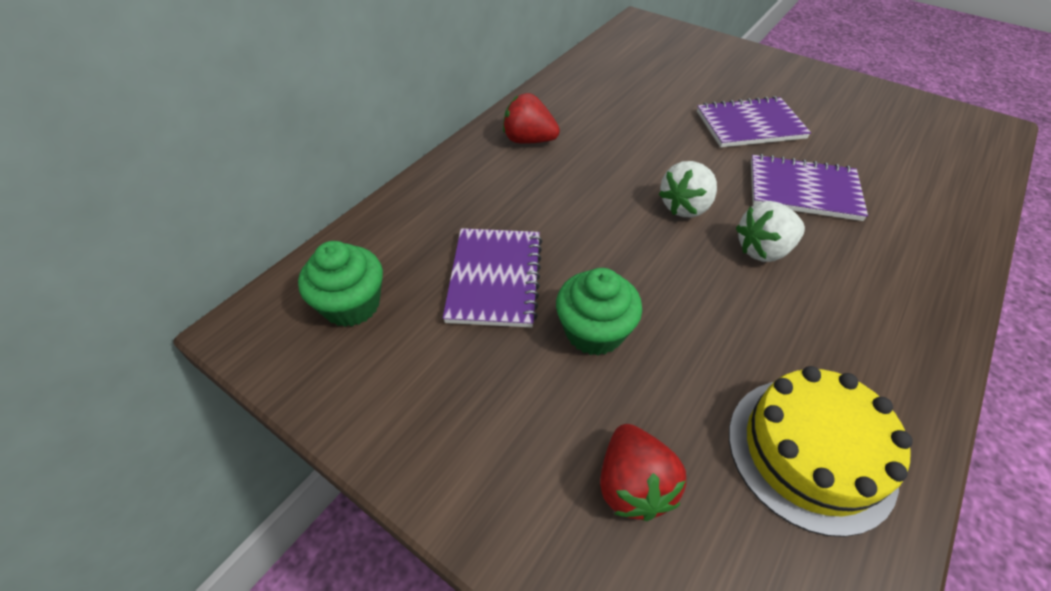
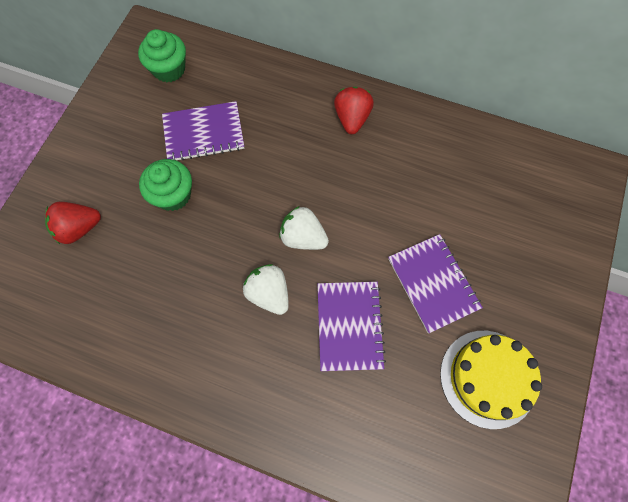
camera: 75 degrees right, 20 degrees up
yellow cake [729,366,913,537] -> yellow cake moved to [440,331,542,429]

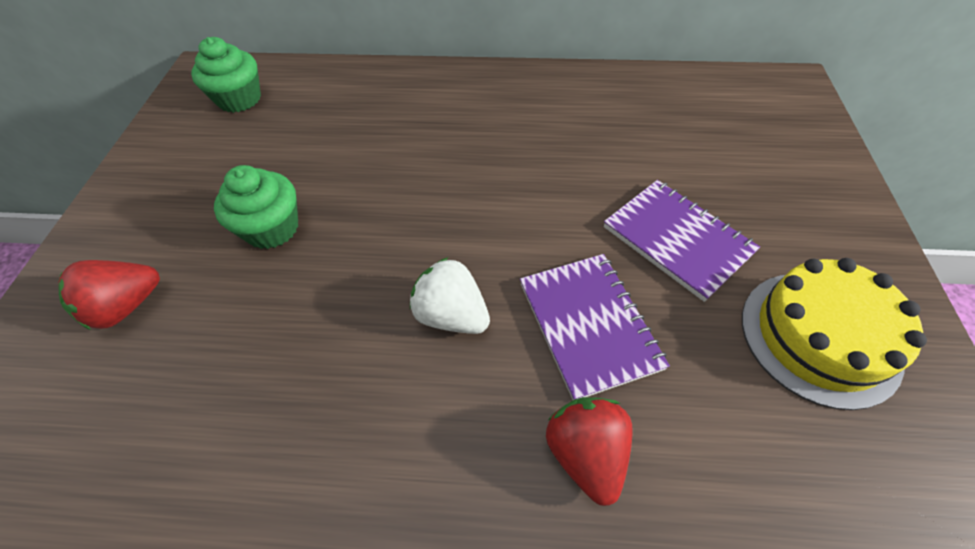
camera: 15 degrees left, 15 degrees down
purple notebook [162,101,244,161] -> none
white strawberry [279,206,329,250] -> none
red strawberry [334,87,374,134] -> red strawberry moved to [546,397,633,506]

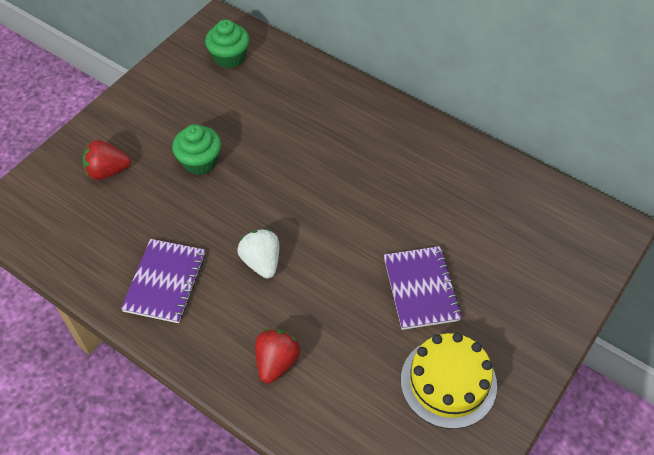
camera: 30 degrees right, 0 degrees up
purple notebook [520,254,670,400] -> purple notebook moved to [121,239,206,323]

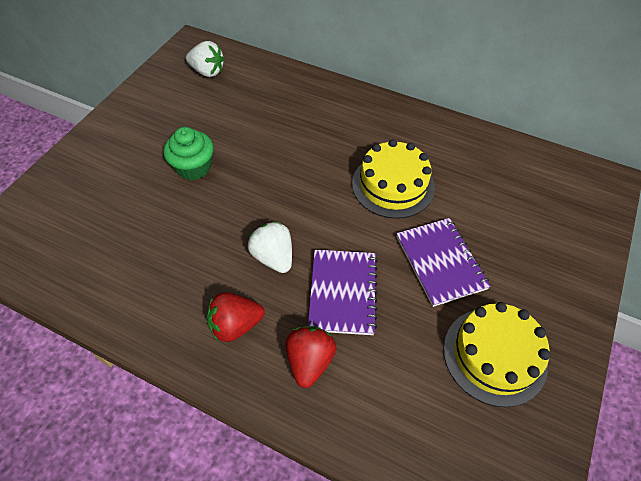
camera: 10 degrees left, 0 degrees up
red strawberry [82,140,131,180] -> red strawberry moved to [207,292,265,342]
purple notebook [121,239,206,323] -> purple notebook moved to [308,250,378,335]
green cupcake [205,19,249,68] -> white strawberry [186,41,224,77]
none -> yellow cake [352,139,435,219]

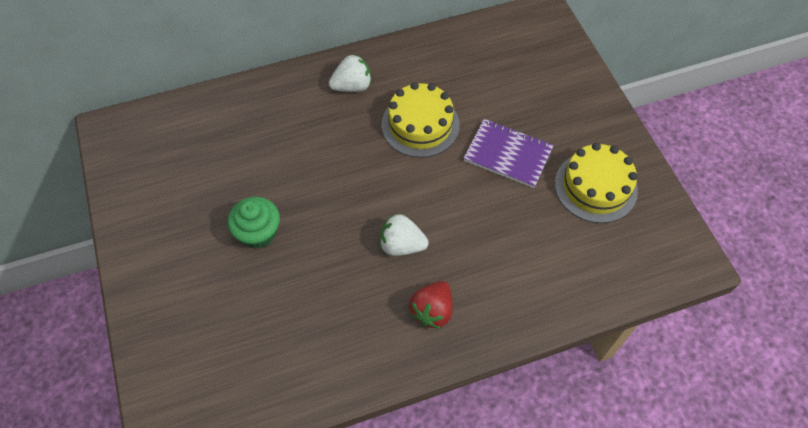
camera: 45 degrees left, 5 degrees up
white strawberry [186,41,224,77] -> white strawberry moved to [329,55,371,92]
red strawberry [285,326,337,388] -> none
purple notebook [308,250,378,335] -> none

